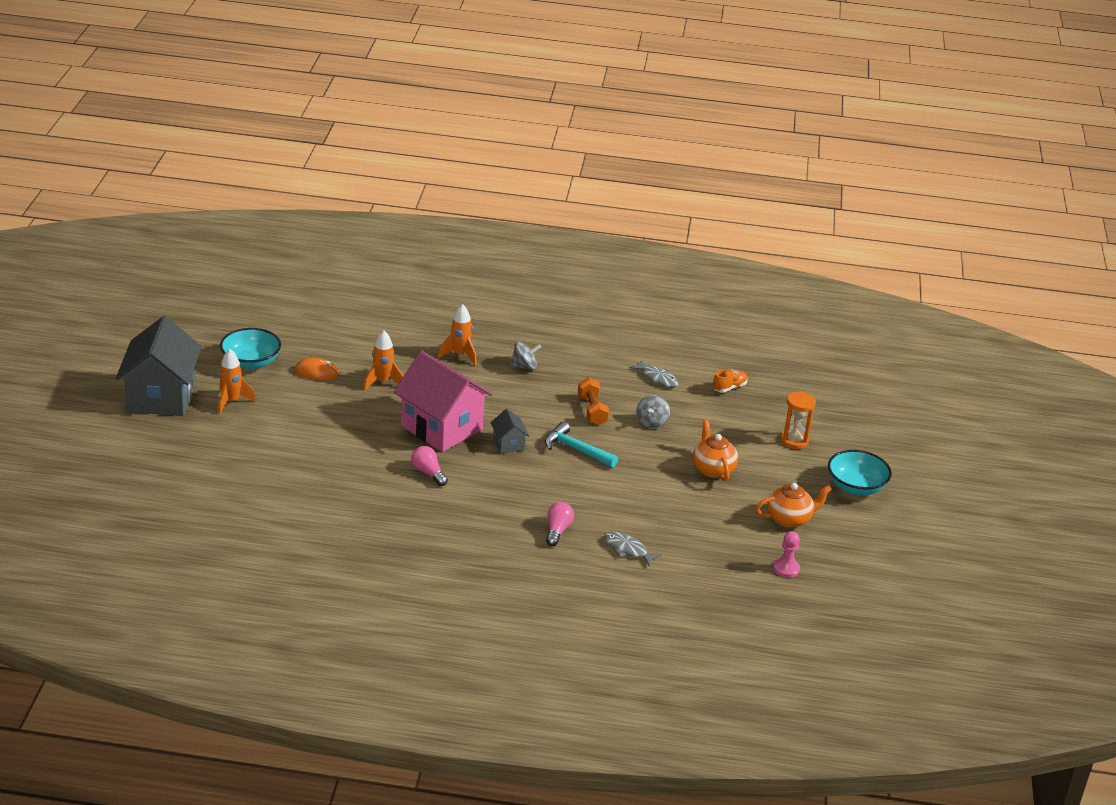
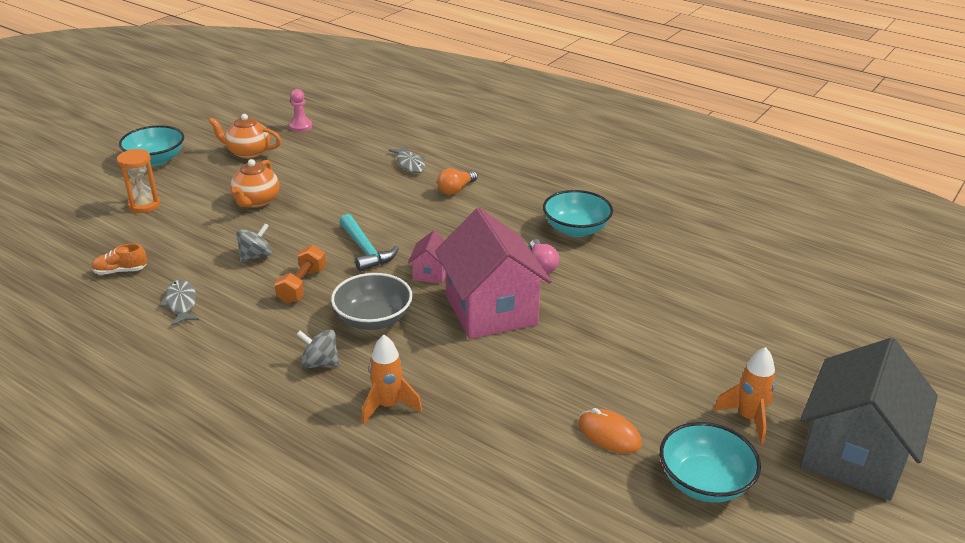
camera: 150 degrees left, 0 degrees up
orange rocket [364,331,403,391] -> none
grey house [490,409,529,454] -> pink house [408,231,446,284]
pink light bulb [546,502,574,546] -> orange light bulb [437,168,478,195]
none -> grey bowl [331,273,413,330]
none -> turquoise bowl [543,190,613,237]

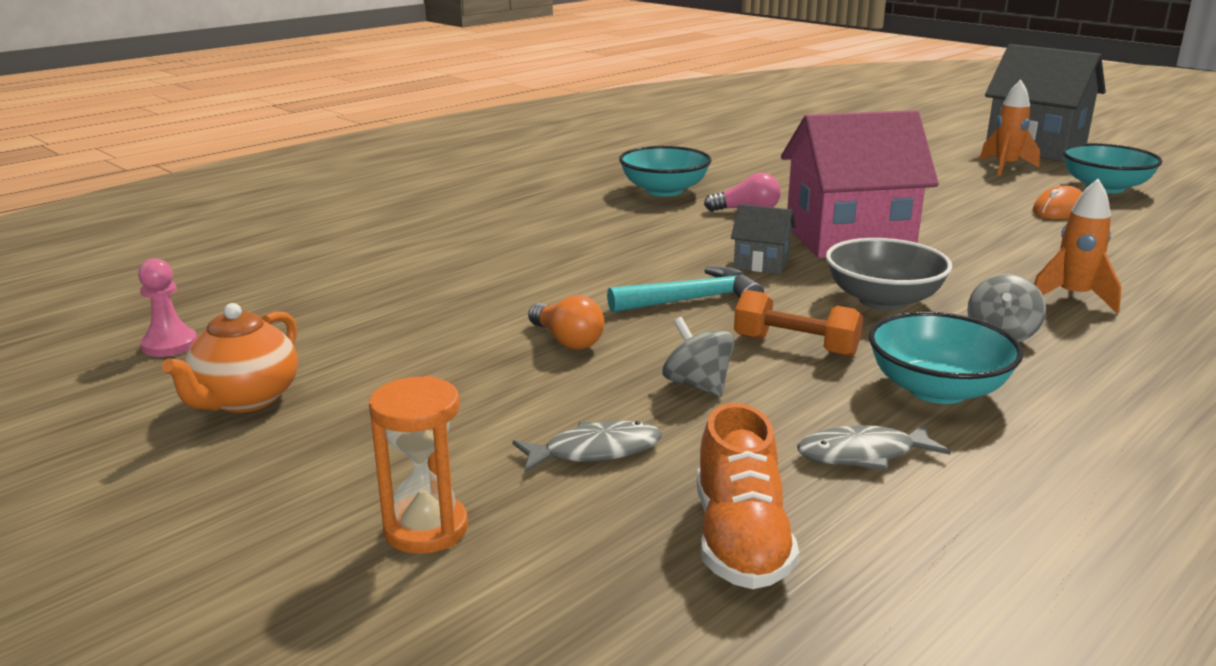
camera: 80 degrees left, 10 degrees down
orange shoe [91,244,147,275] -> orange shoe [697,403,799,589], size x1.56
turquoise bowl [119,125,184,166] -> turquoise bowl moved to [869,312,1023,404]
orange teapot [230,159,280,208] -> none
grey fish [389,146,425,173] -> grey fish moved to [513,421,662,473]
pink house [408,231,446,284] -> grey house [731,204,796,274]
orange light bulb [437,168,478,195] -> orange light bulb moved to [528,295,604,350]

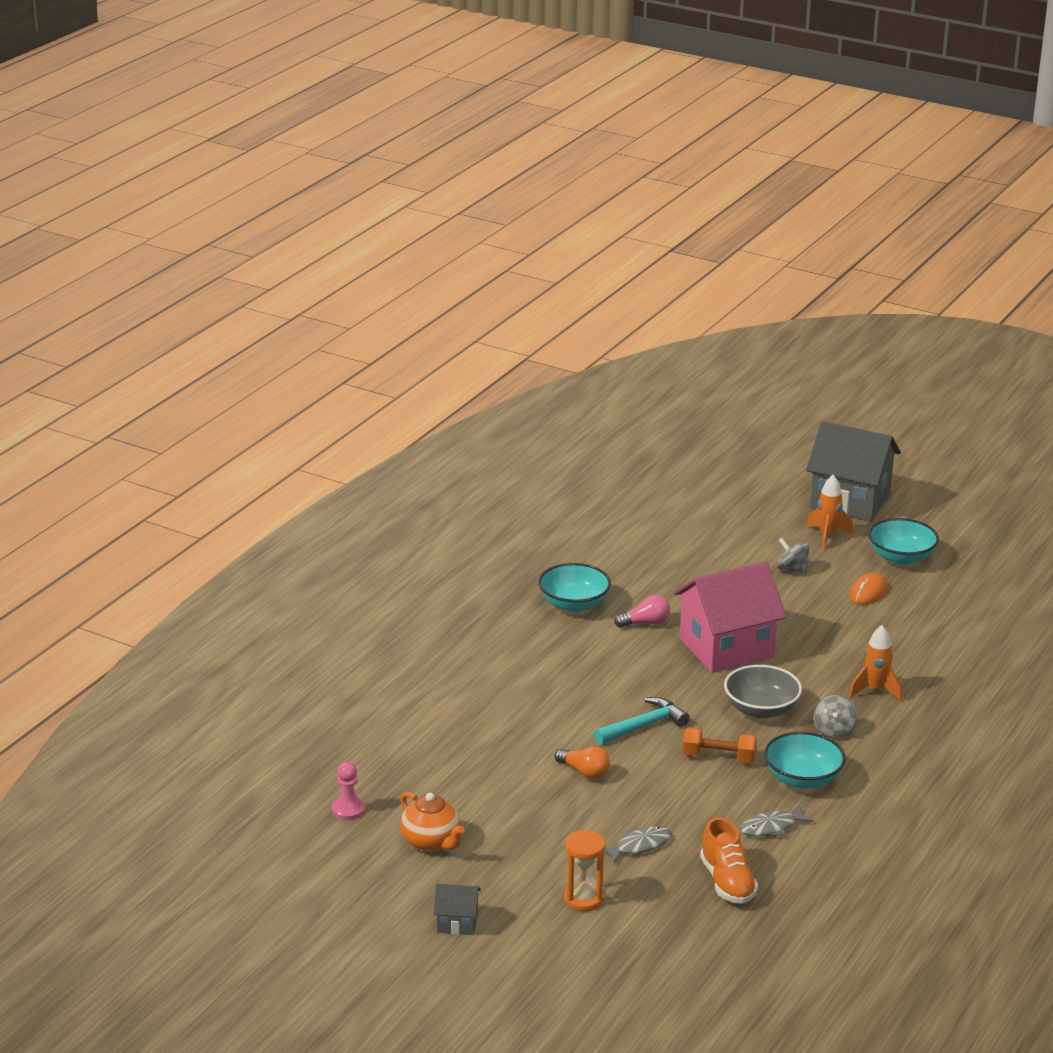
camera: 15 degrees left, 5 degrees up
orange teapot [162,303,298,413] -> orange teapot turned 45 degrees counterclockwise [400,792,465,852]
grey spinning top [662,317,735,397] -> grey spinning top moved to [777,538,810,575]
grey house [731,204,796,274] -> grey house moved to [434,884,481,935]

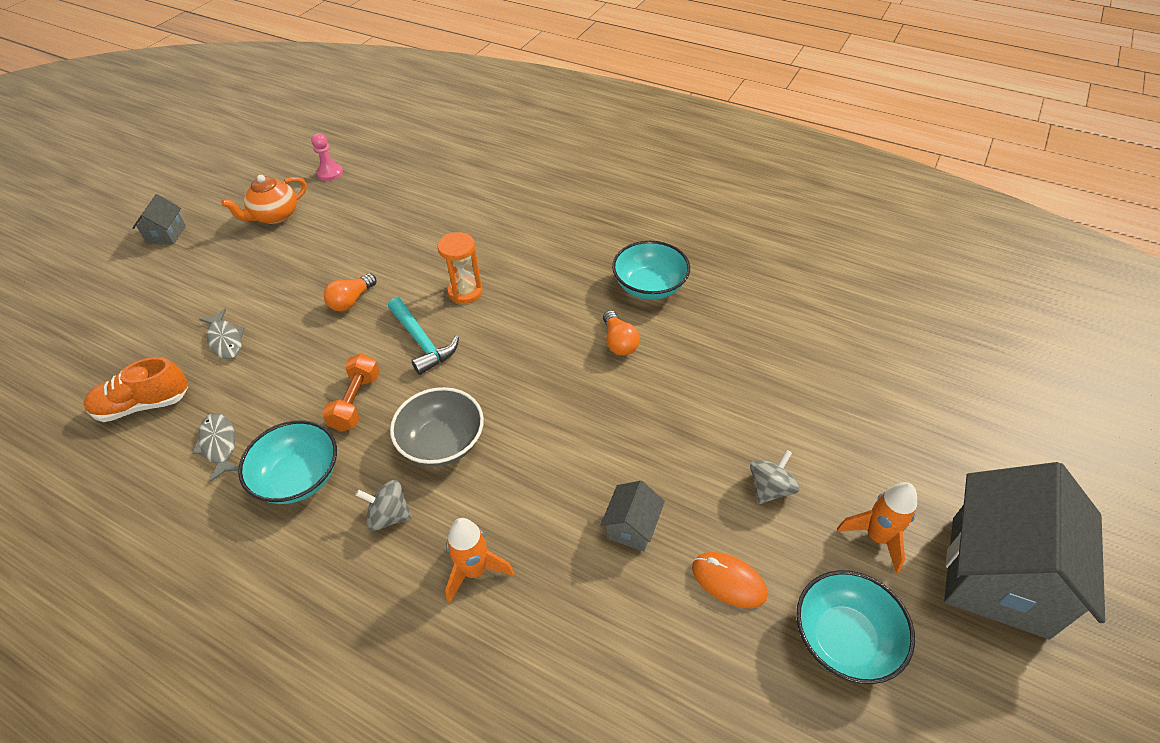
camera: 90 degrees right, 20 degrees up
orange hourglass [564,829,606,911] -> orange hourglass moved to [438,232,482,304]
pink light bulb [614,595,670,628] -> orange light bulb [603,310,640,356]
pink house [673,562,786,673] -> none
none -> grey house [601,481,665,551]

